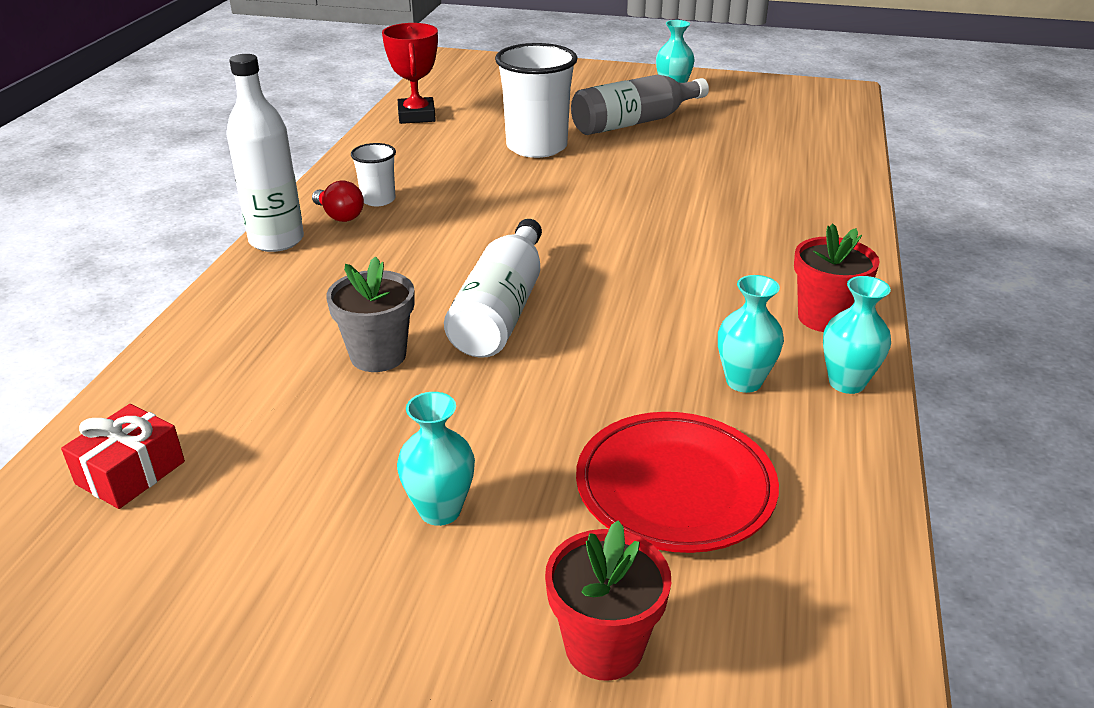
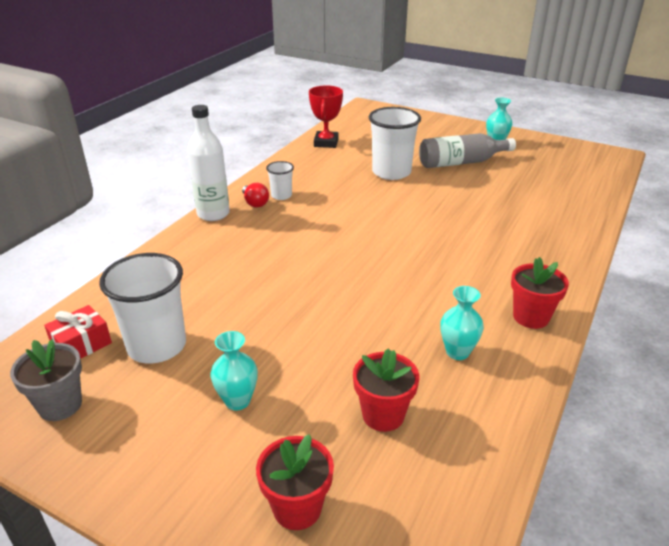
camera: 15 degrees right, 0 degrees up
grey flower pot [326,256,414,372] -> grey flower pot moved to [10,339,82,421]
white bottle [444,219,542,358] -> none
red plate [576,412,779,553] -> red flower pot [353,348,419,432]
turquoise vase [823,276,891,394] -> none
none -> white cup [99,253,186,364]

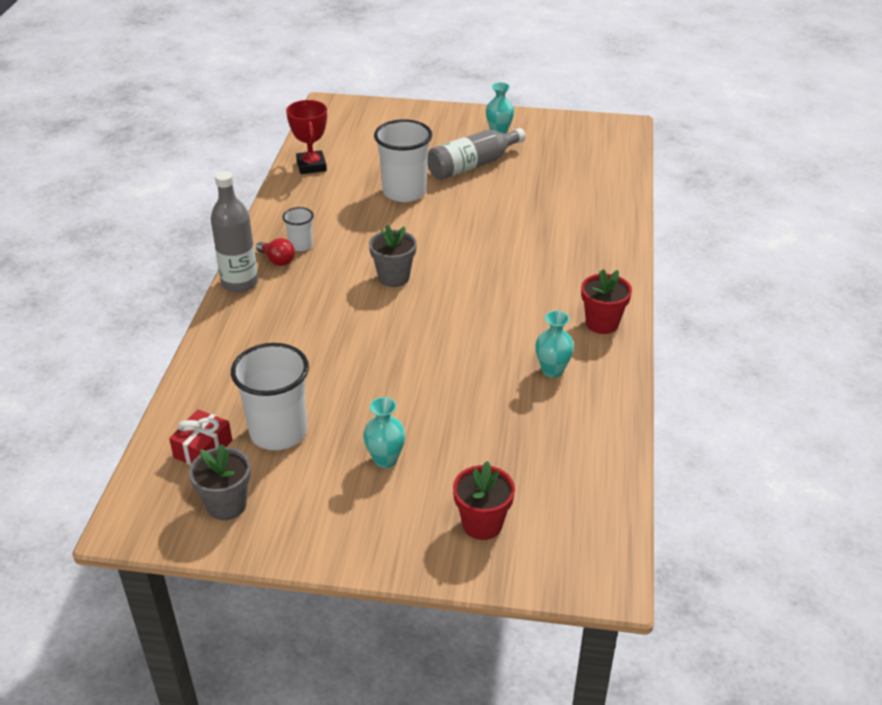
camera: 20 degrees left, 5 degrees up
white bottle [187,105,230,221] -> grey bottle [211,171,258,293]
red flower pot [353,348,419,432] -> none
none -> grey flower pot [369,225,417,287]

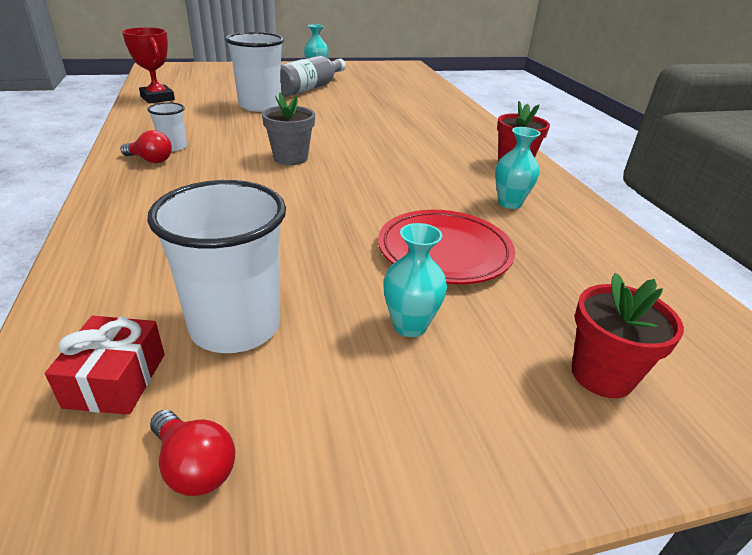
camera: 25 degrees left, 5 degrees down
grey flower pot [189,444,251,520] -> red light bulb [150,410,235,496]
grey bottle [211,171,258,293] -> none
none -> red plate [378,210,515,284]

